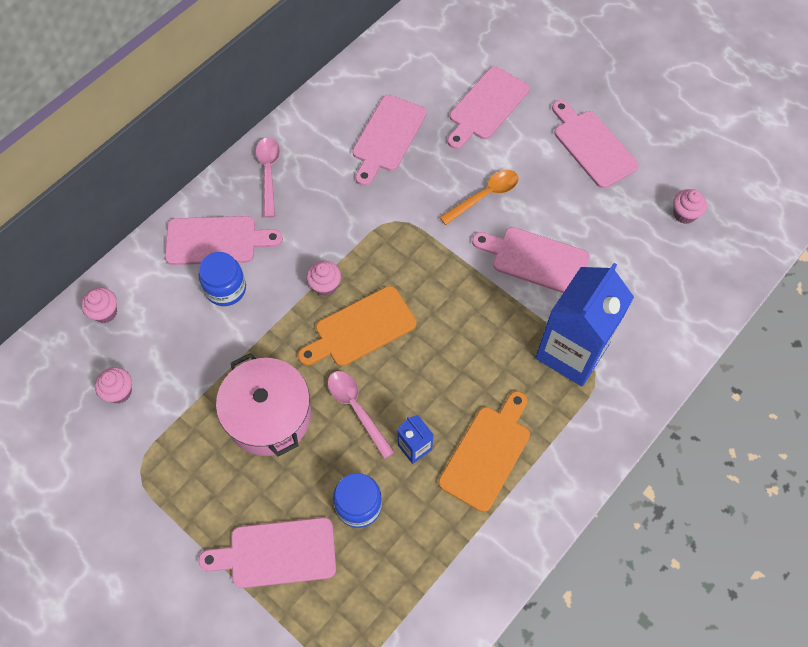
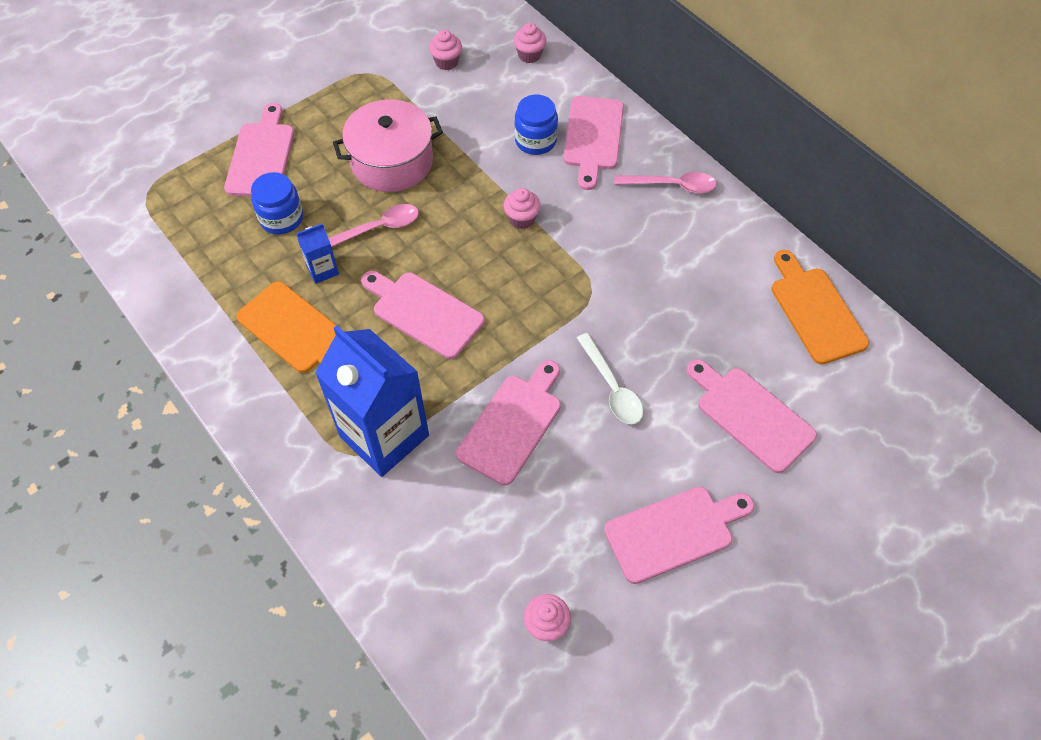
camera: 100 degrees right, 5 degrees down
orange cutting board [298,286,417,366] -> orange cutting board moved to [771,250,869,365]
pink cutting board [352,95,427,186] -> pink cutting board moved to [361,271,485,359]
orange spoon [439,170,519,225] -> white spoon [577,333,644,424]

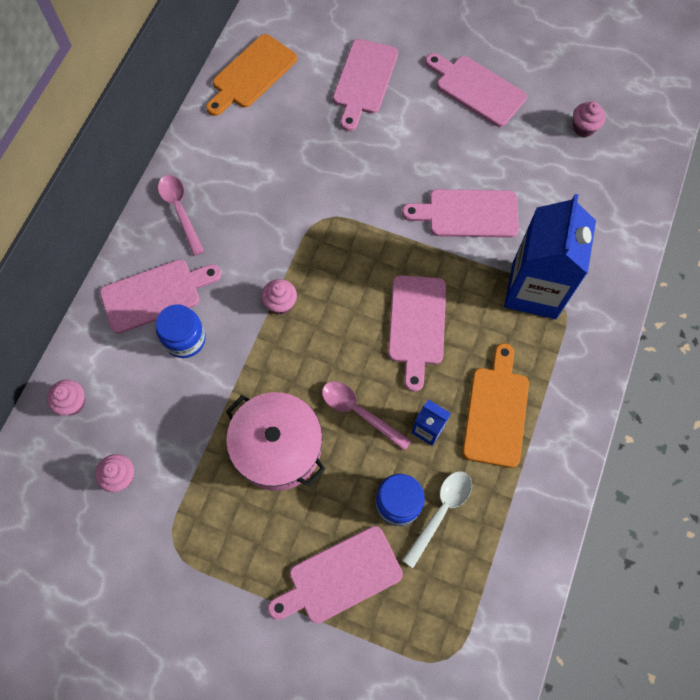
camera: 120 degrees left, 10 degrees up
white spoon [577,333,644,424] -> white spoon moved to [402,471,472,568]

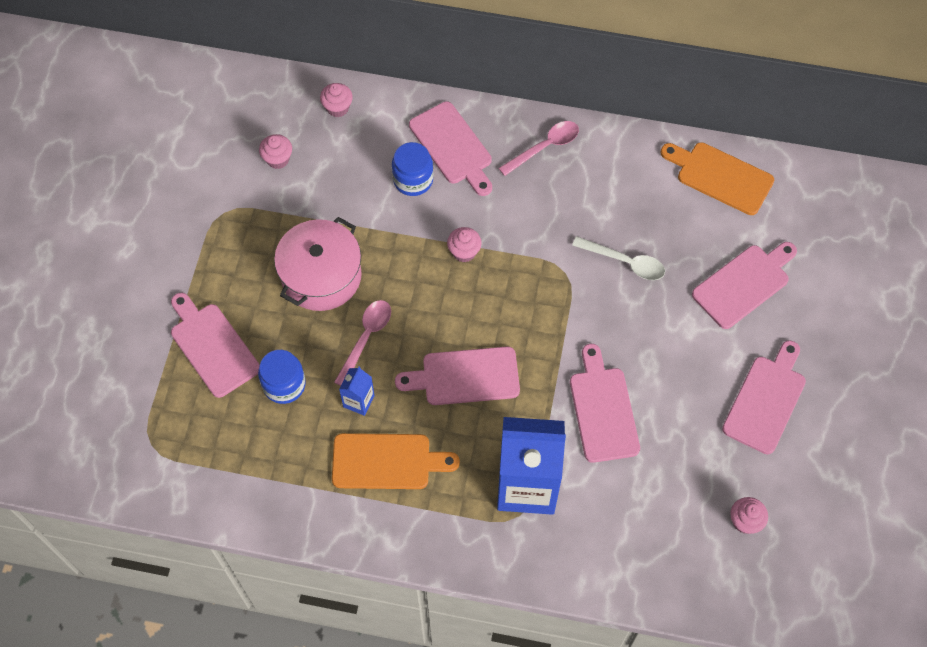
camera: 80 degrees right, 5 degrees down
pink cutting board [333,39,398,131] -> pink cutting board turned 135 degrees clockwise [692,242,797,329]
white spoon [402,471,472,568] -> white spoon moved to [572,236,665,280]

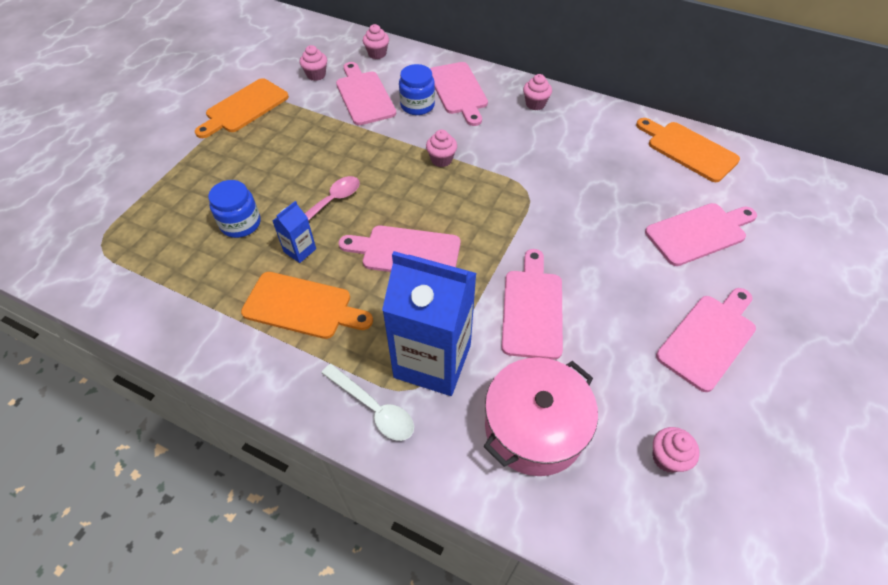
camera: 15 degrees right, 10 degrees down
pink cutting board [171,293,260,398] -> pink cutting board moved to [336,62,396,125]
pink pot [274,217,362,311] -> pink pot moved to [483,357,598,476]
pink spoon [499,121,579,176] -> pink cupcake [523,74,552,110]
white spoon [572,236,665,280] -> white spoon moved to [322,364,414,441]
none -> orange cutting board [195,78,289,138]

